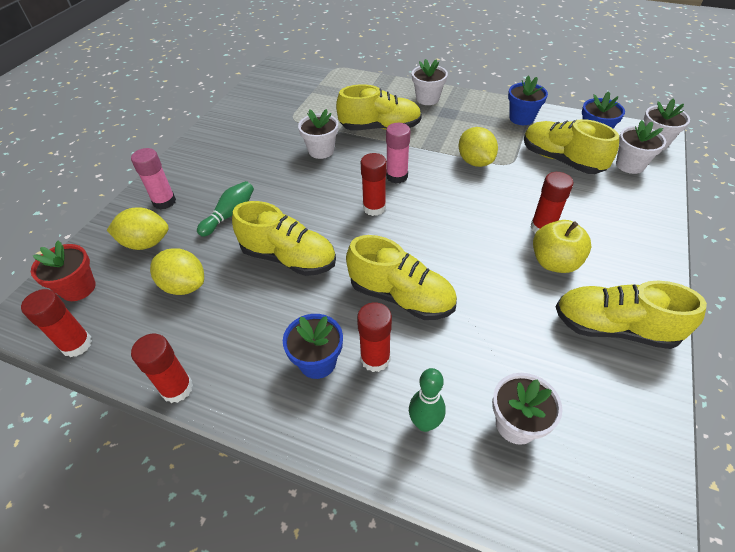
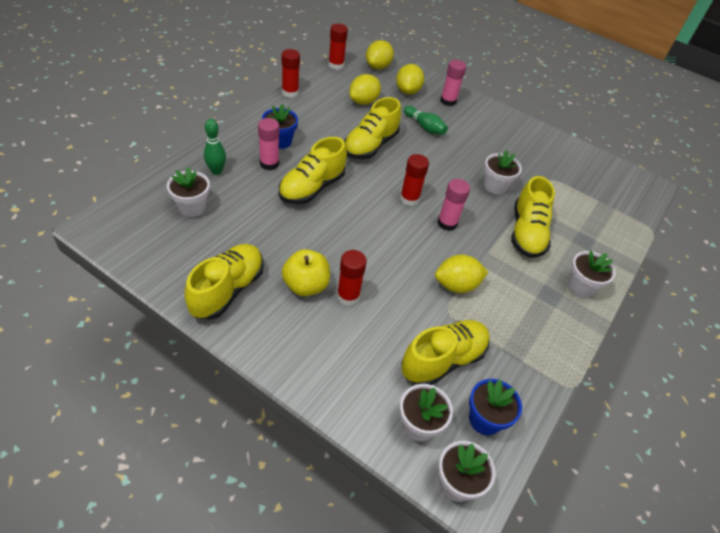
camera: 95 degrees right, 0 degrees up
red flower pot [31,241,96,301] -> yellow lemon [366,40,394,69]
red glue stick [357,302,392,372] -> pink glue stick [258,118,279,170]
blue flower pot [508,76,548,125] -> none

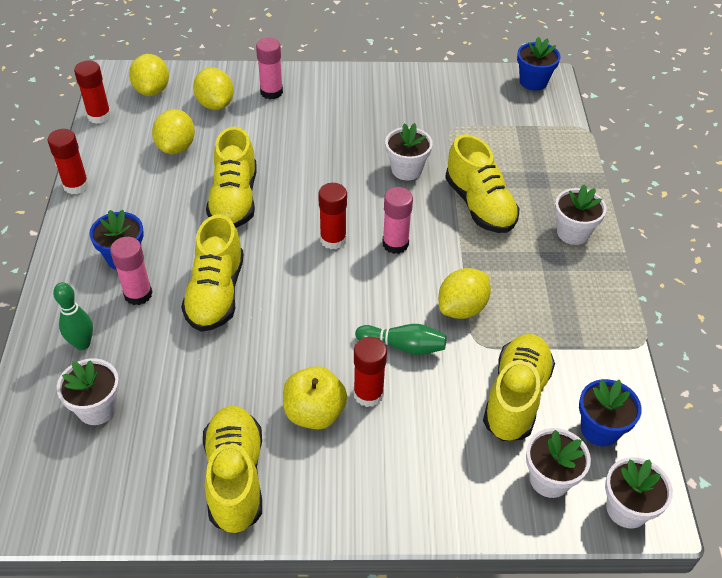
camera: 30 degrees left, 0 degrees up
green bowling pin [404,106,448,135] -> green bowling pin moved to [355,324,446,355]
none -> blue flower pot [517,36,561,91]

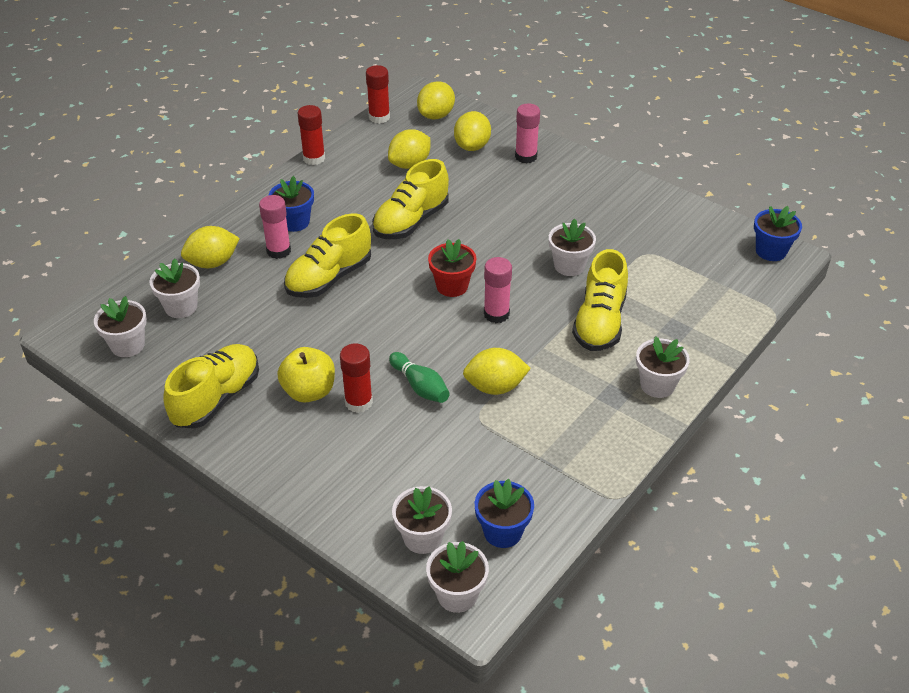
camera: 40 degrees right, 5 degrees down
green bowling pin [53,282,93,350] -> yellow lemon [181,226,240,268]
red glue stick [318,183,347,249] -> red flower pot [428,239,476,297]
yellow shoe [483,334,555,441] -> none
none -> white flower pot [94,296,147,357]

